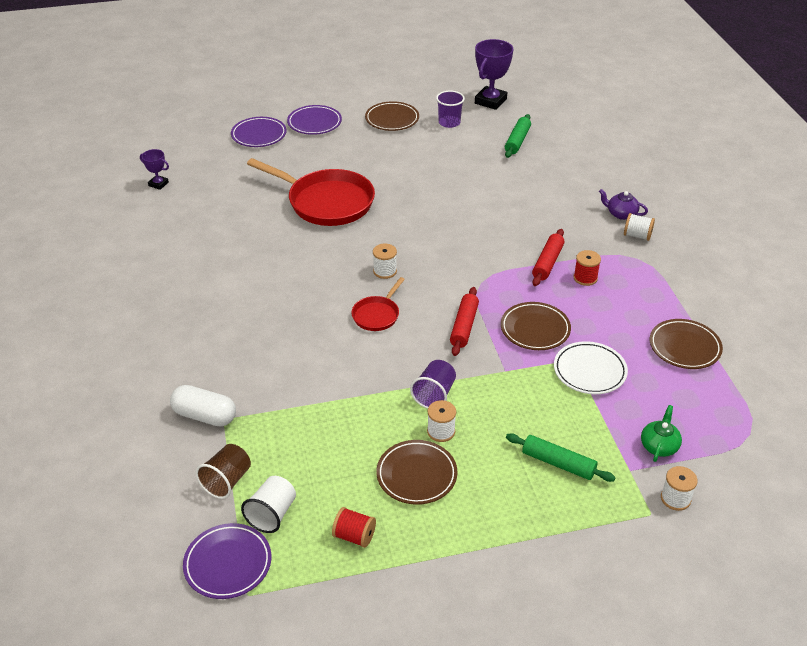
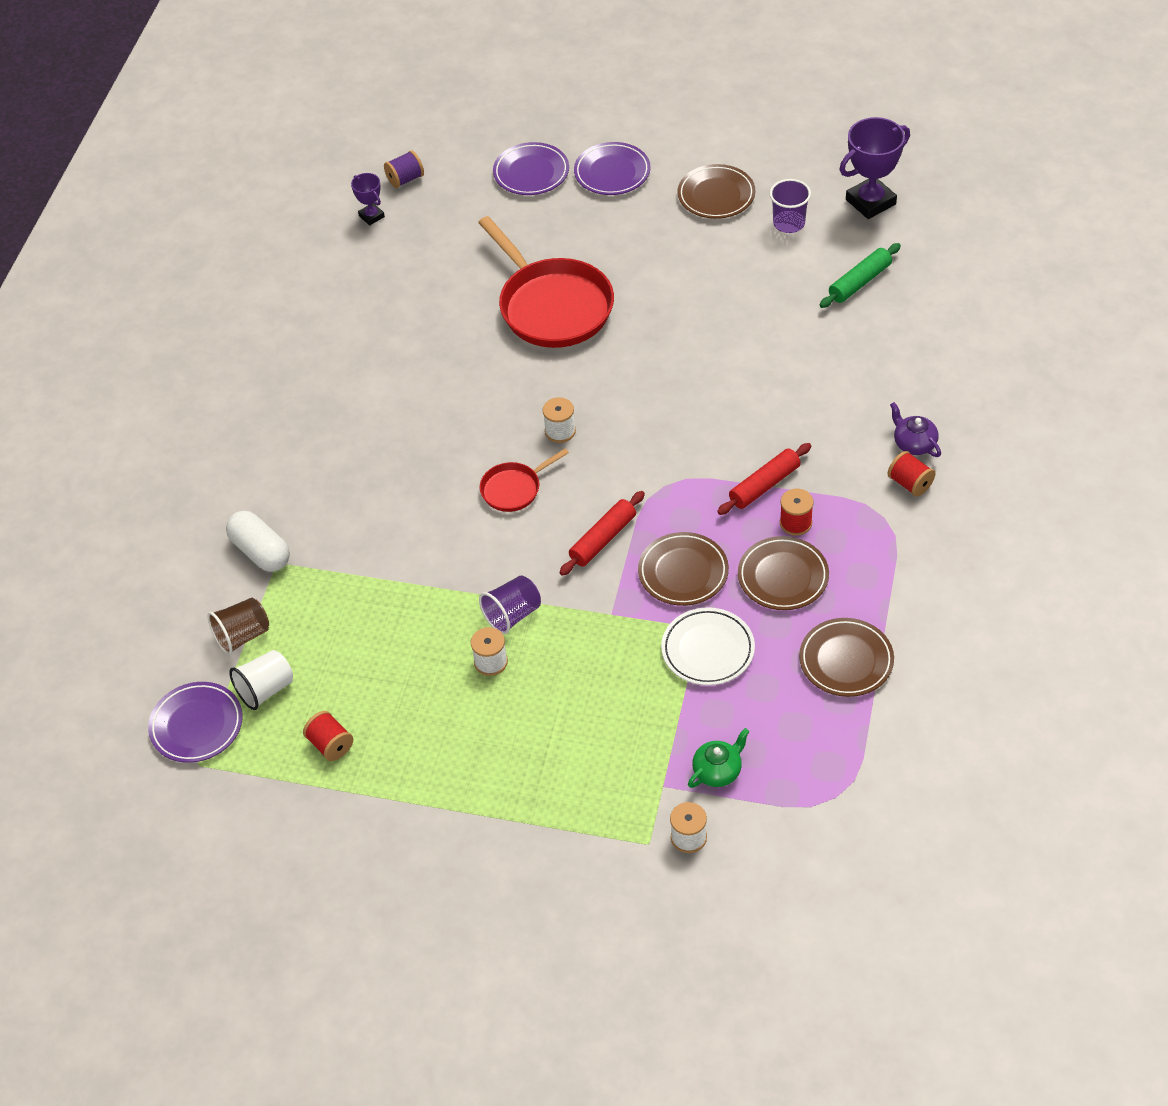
camera: 30 degrees right, 10 degrees up
brown plate [376,440,458,505] -> brown plate moved to [738,536,829,610]
green rolling pin [506,433,616,482] -> none
white spool [624,213,655,241] -> red spool [888,451,936,497]
none -> purple spool [384,150,424,188]

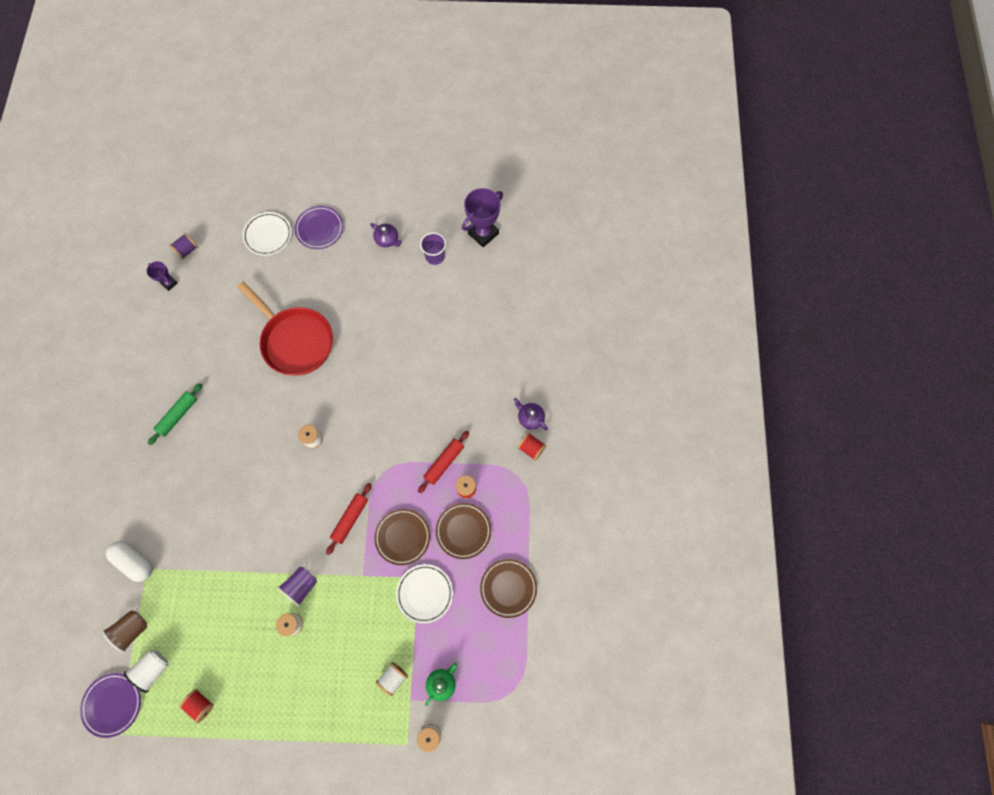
camera: 15 degrees left, 20 degrees up
red pan [480,448,569,512] -> none
purple plate [493,142,569,195] -> white plate [242,212,292,256]
brown plate [678,164,755,219] -> purple teapot [370,223,402,247]
green rolling pin [820,243,901,308] -> green rolling pin moved to [148,383,202,445]
none -> white spool [376,662,408,696]

